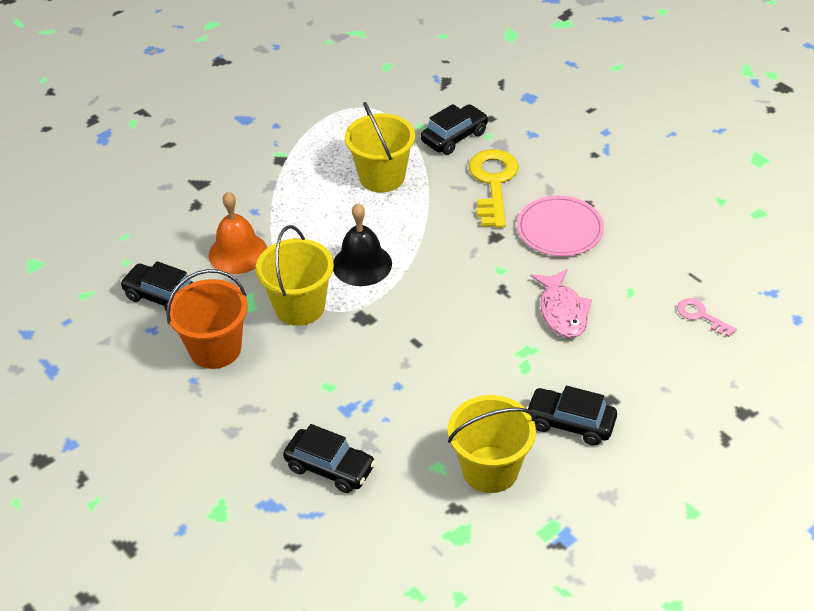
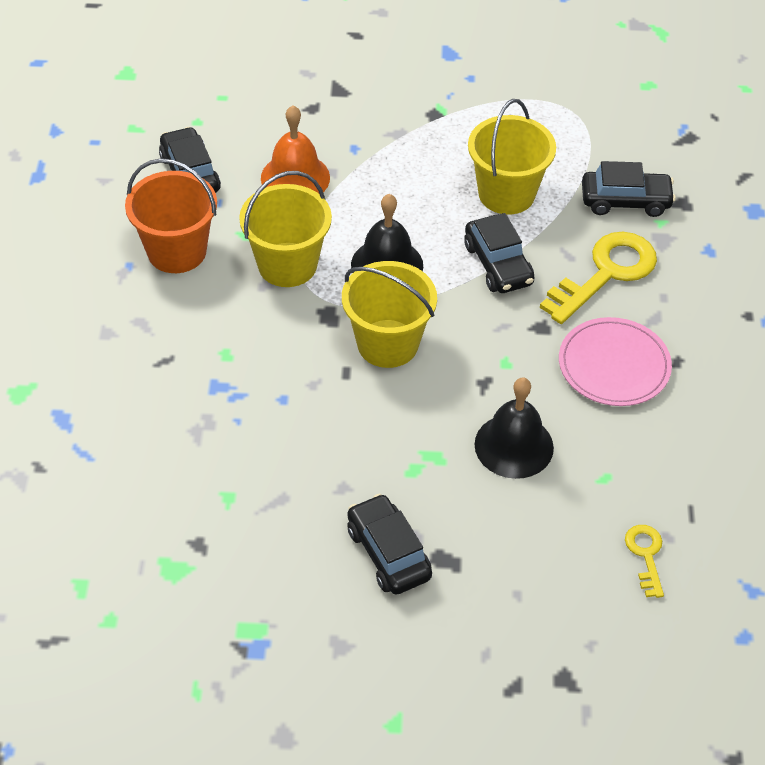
camera: 40 degrees right, 5 degrees up
black car [283,424,376,493] -> black car moved to [464,213,535,293]
yellow bucket [448,395,536,493] -> yellow bucket moved to [342,261,437,368]
pink fish [530,269,592,338] -> black bell [474,377,554,479]
pink key [677,298,737,337] -> yellow key [625,525,664,598]

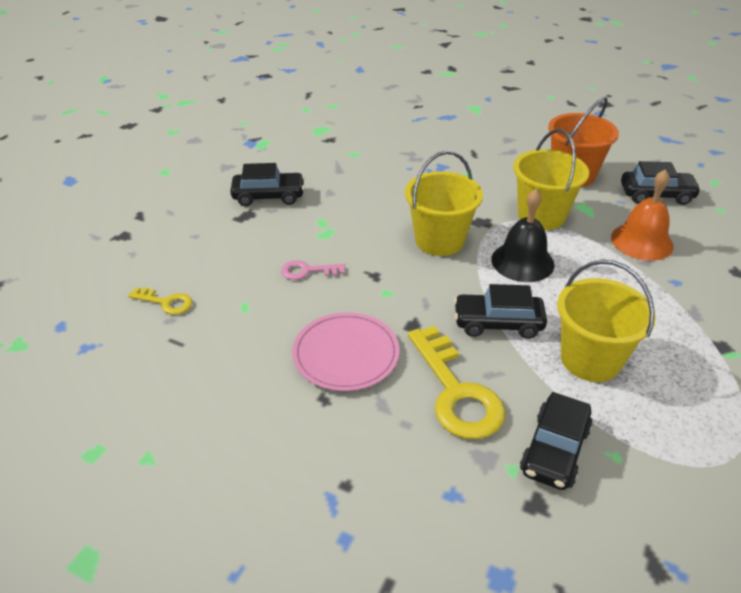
camera: 115 degrees right, 10 degrees down
black bell [474,377,554,479] -> pink key [281,260,346,280]

